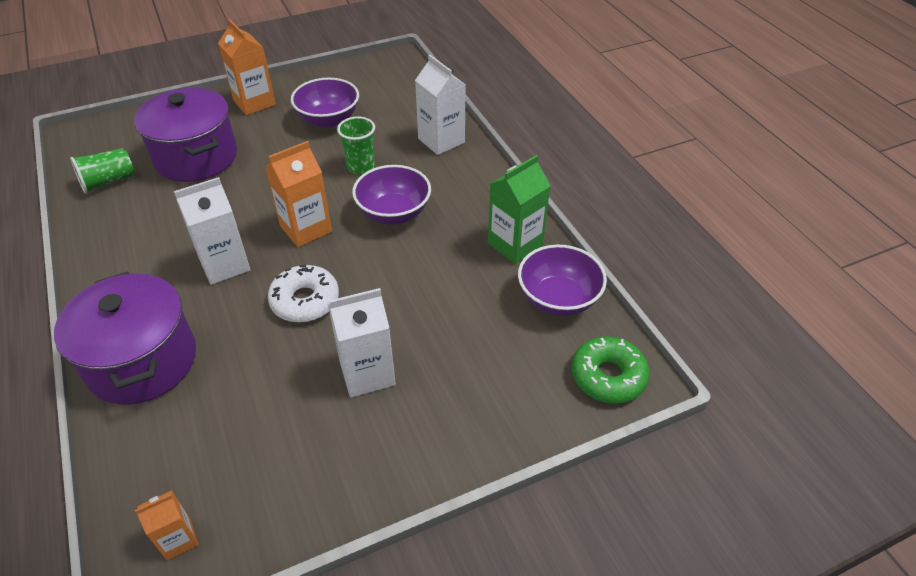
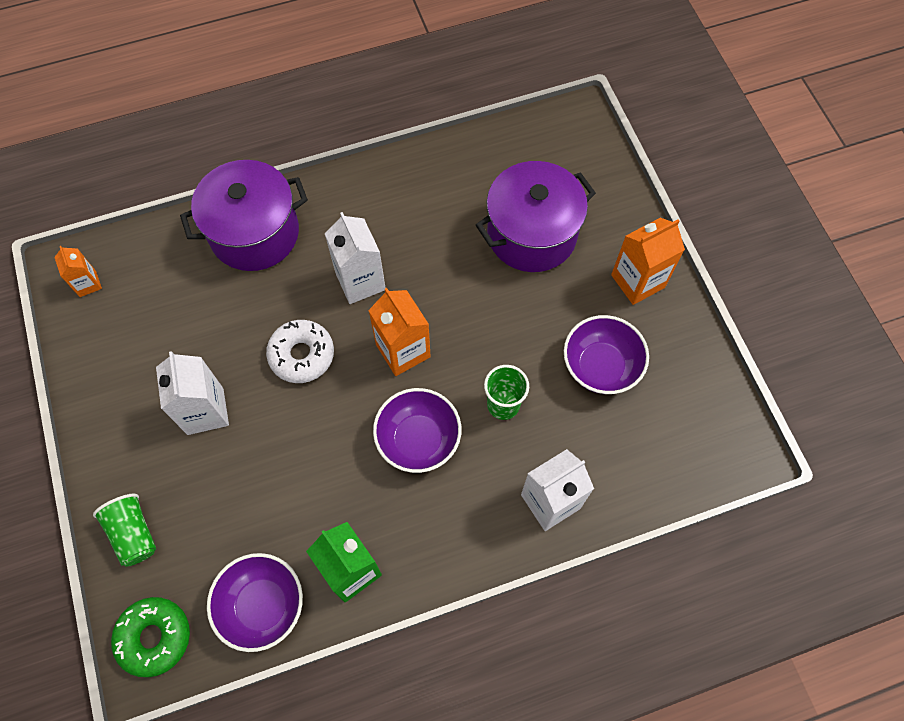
camera: 95 degrees right, 20 degrees up
green cup [70,148,134,194] -> green cup moved to [93,494,156,567]

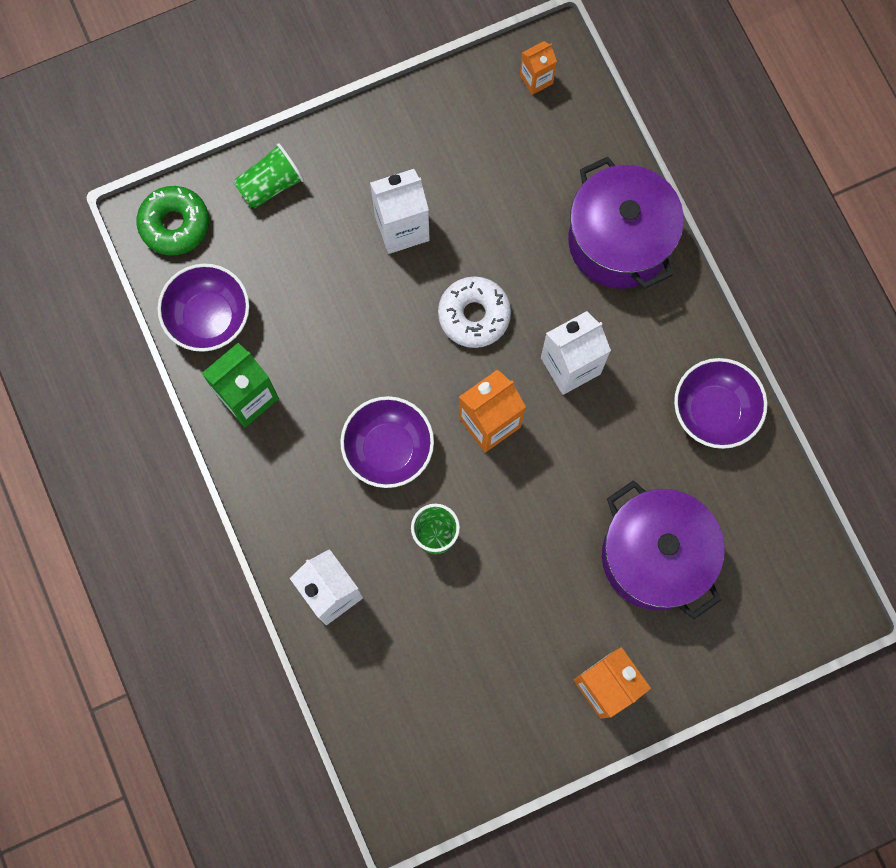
camera: 85 degrees right, 10 degrees up
purple bowl [564,315,649,394] -> purple bowl moved to [674,358,767,449]

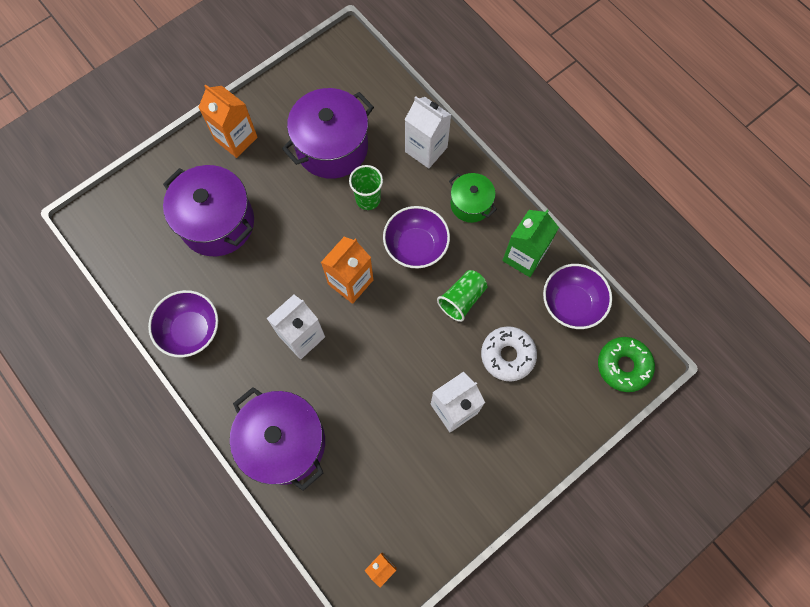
camera: 165 degrees right, 5 degrees down
green cup [234,143,304,209] -> green cup moved to [437,270,487,322]
white donut [438,276,511,348] -> white donut moved to [481,326,537,381]
none -> purple pot [282,88,374,179]
none -> green pot [449,173,497,223]

